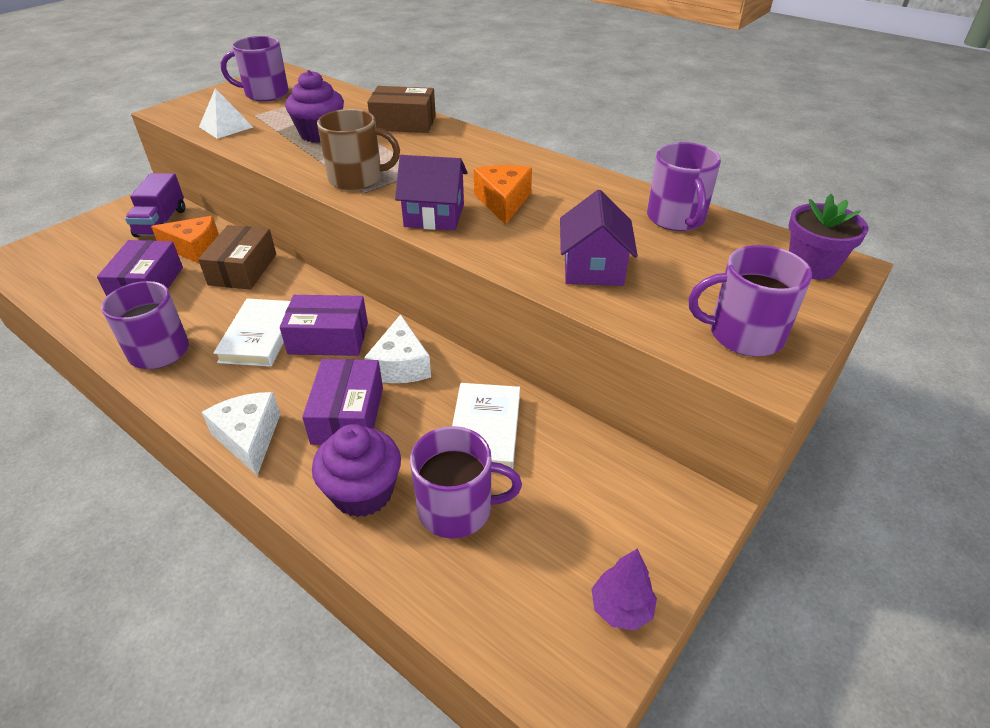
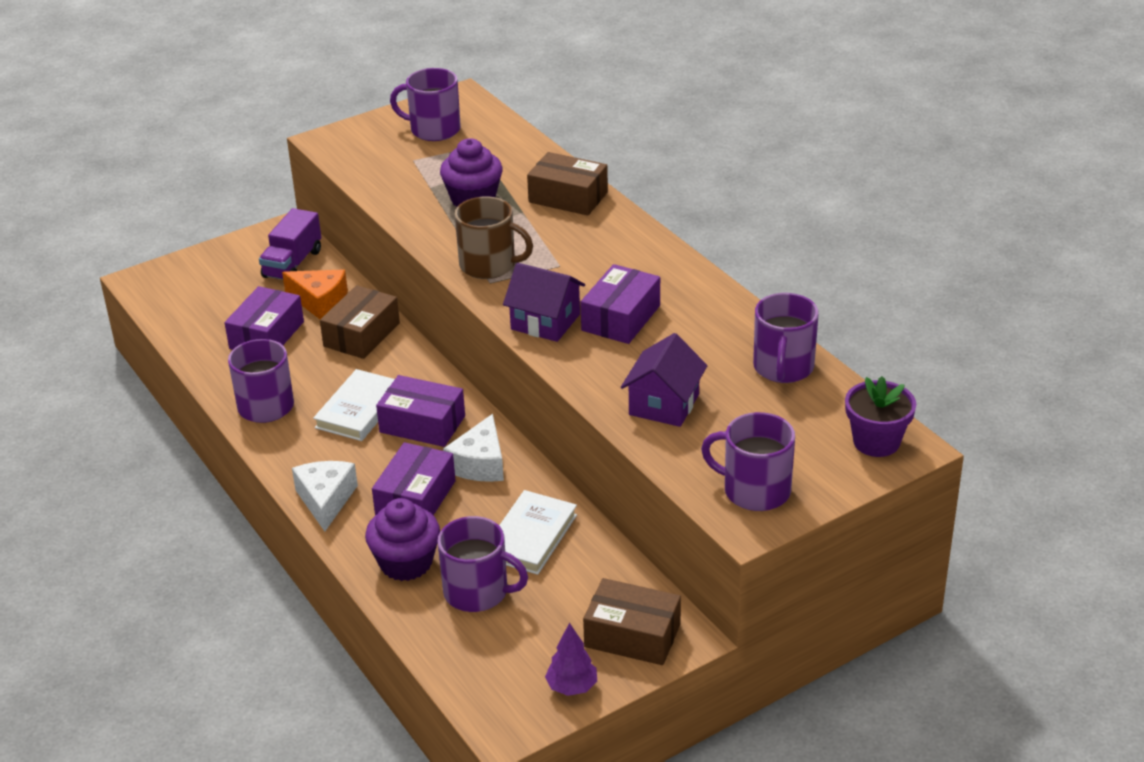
camera: 20 degrees right, 5 degrees down
white pyramid [199,88,253,139] -> none
orange cheese [474,165,532,225] -> purple box [581,264,660,344]
none -> brown box [583,578,681,665]

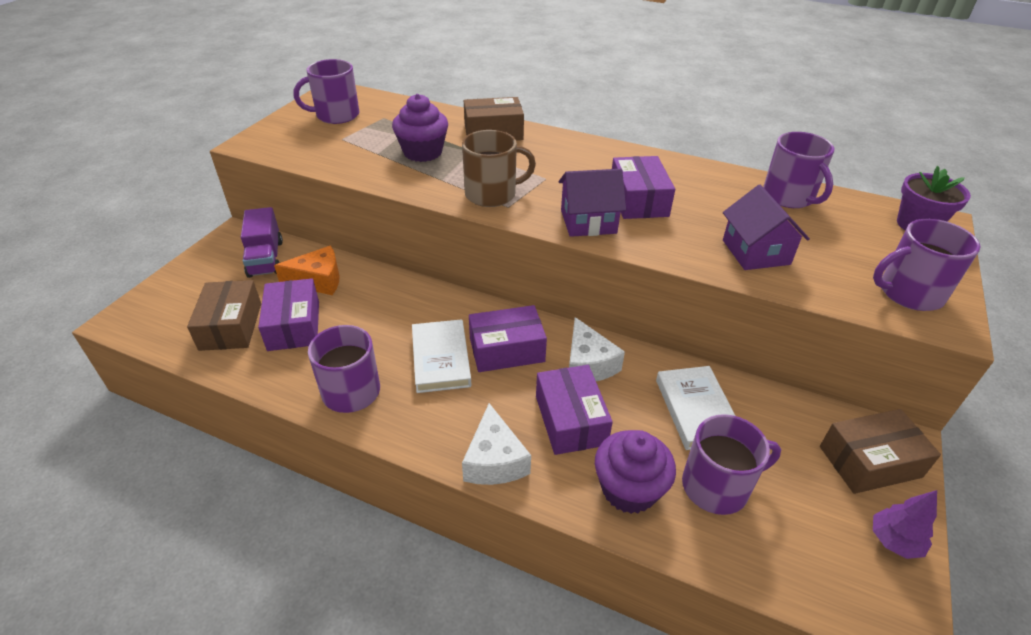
camera: 35 degrees left, 5 degrees up
white cheese [292,461,358,531] -> white cheese turned 150 degrees counterclockwise [462,403,531,485]
brown box [320,285,400,359] -> brown box moved to [187,280,261,351]

